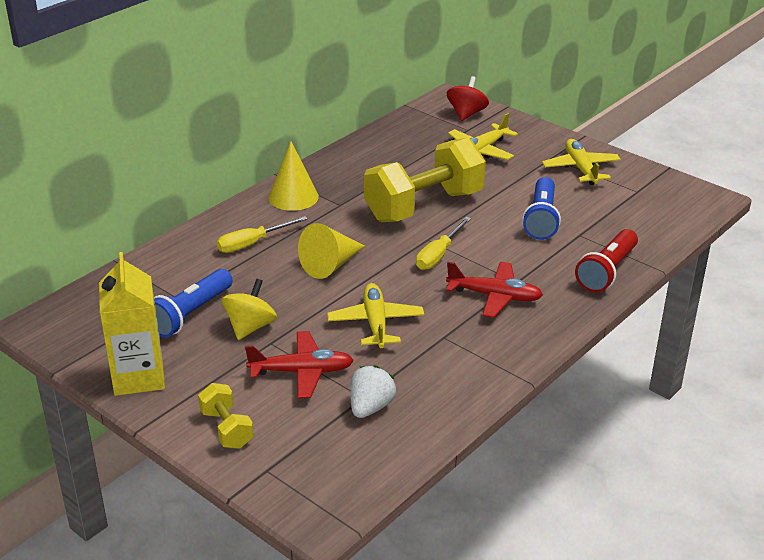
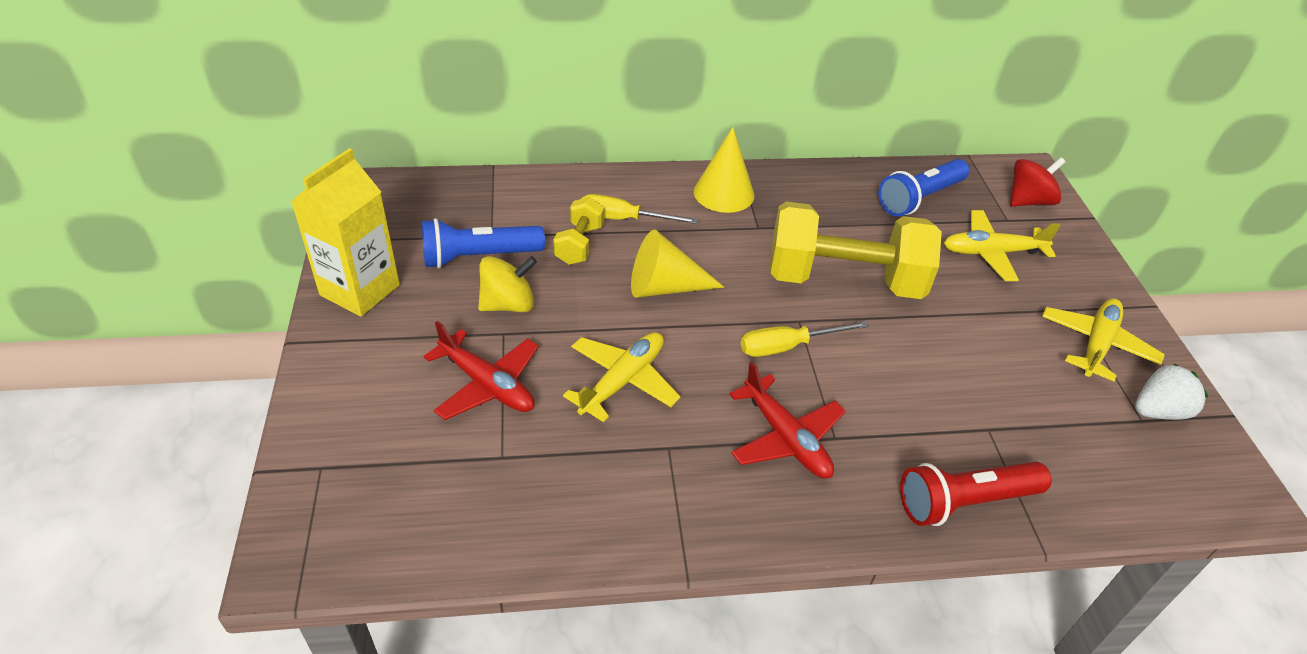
camera: 40 degrees right, 10 degrees up
yellow dumbbell [198,383,254,448] -> yellow dumbbell moved to [553,197,604,265]
white strawberry [350,365,396,418] -> white strawberry moved to [1135,364,1208,420]
blue flashlight [522,177,561,240] -> blue flashlight moved to [878,159,969,216]

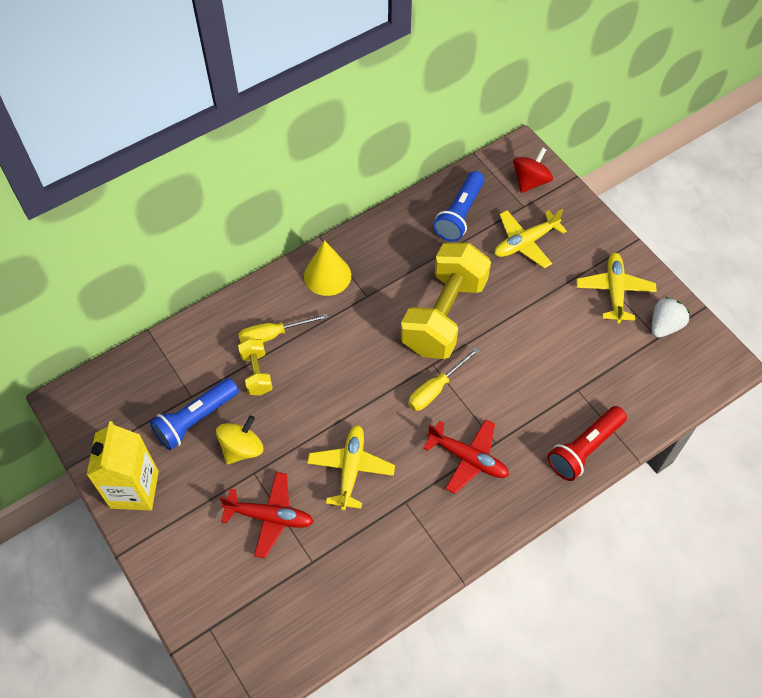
camera: 25 degrees left, 15 degrees up
yellow cone [631,230,724,298] -> none
yellow dumbbell [769,201,942,299] -> yellow dumbbell turned 45 degrees counterclockwise [401,243,491,359]

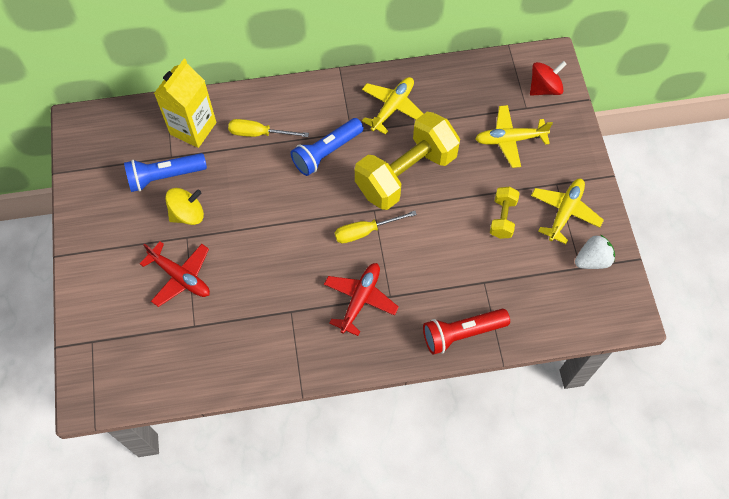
camera: 25 degrees right, 5 degrees up
yellow carton [87,421,159,510] -> yellow carton moved to [154,59,216,148]
yellow dumbbell [238,338,273,395] -> yellow dumbbell moved to [490,187,520,239]
yellow cone [304,240,351,296] -> none
yellow plane [307,425,395,510] -> yellow plane moved to [362,77,424,135]
red plane [423,419,509,494] -> red plane turned 120 degrees counterclockwise [324,263,399,336]
blue flashlight [433,171,484,242] -> blue flashlight moved to [290,118,364,176]

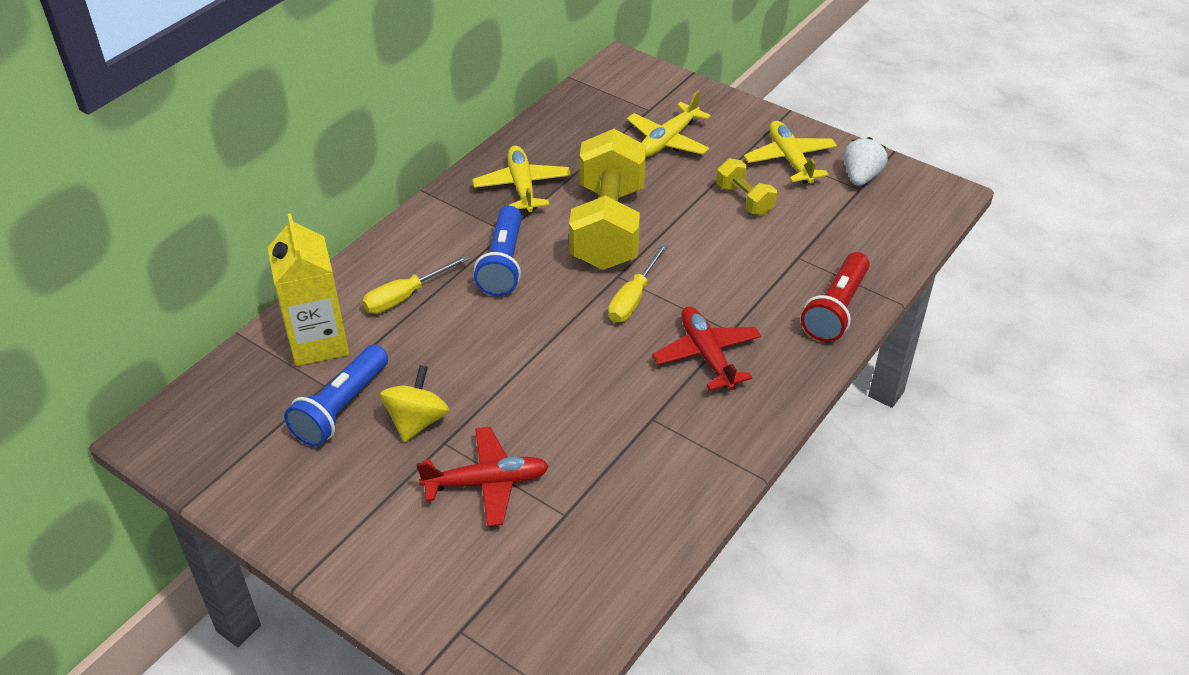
camera: 45 degrees left, 20 degrees down
red spinning top [530,61,567,96] -> none

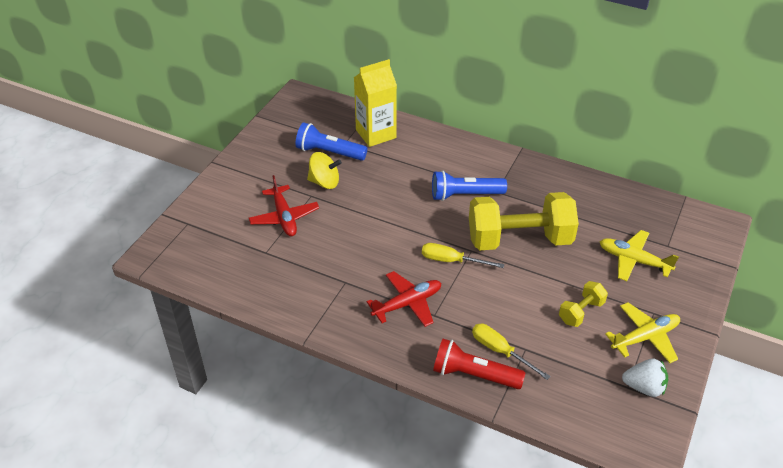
camera: 80 degrees right, 0 degrees up
yellow screwdriver [362,255,470,314] -> yellow screwdriver moved to [472,324,551,380]
yellow plane [472,146,571,212] -> none

